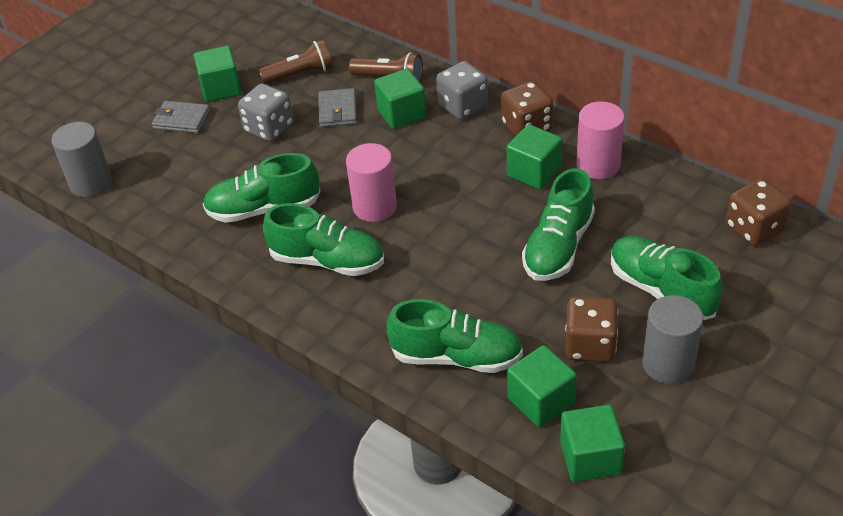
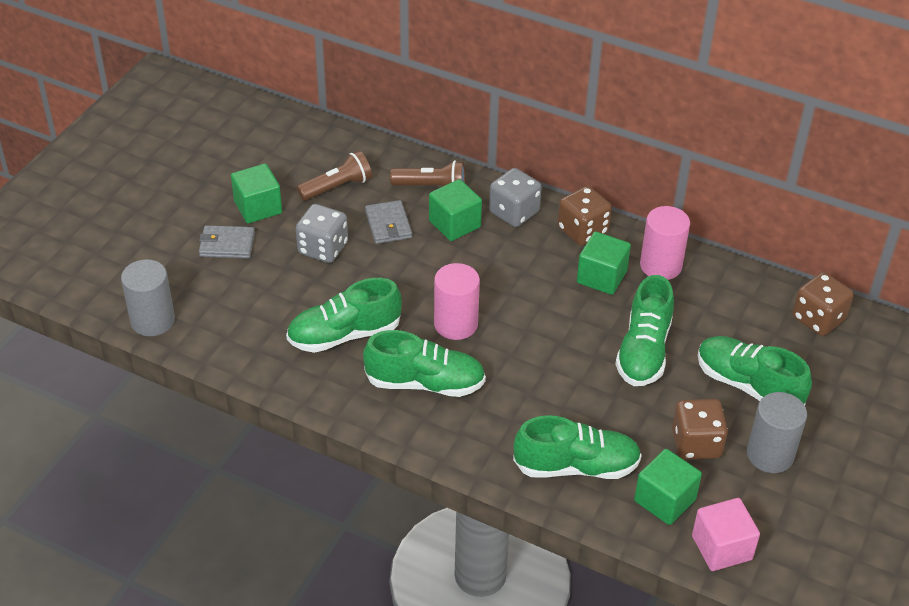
camera: 15 degrees left, 0 degrees up
green cube [560,405,625,482] -> pink cube [692,498,760,571]

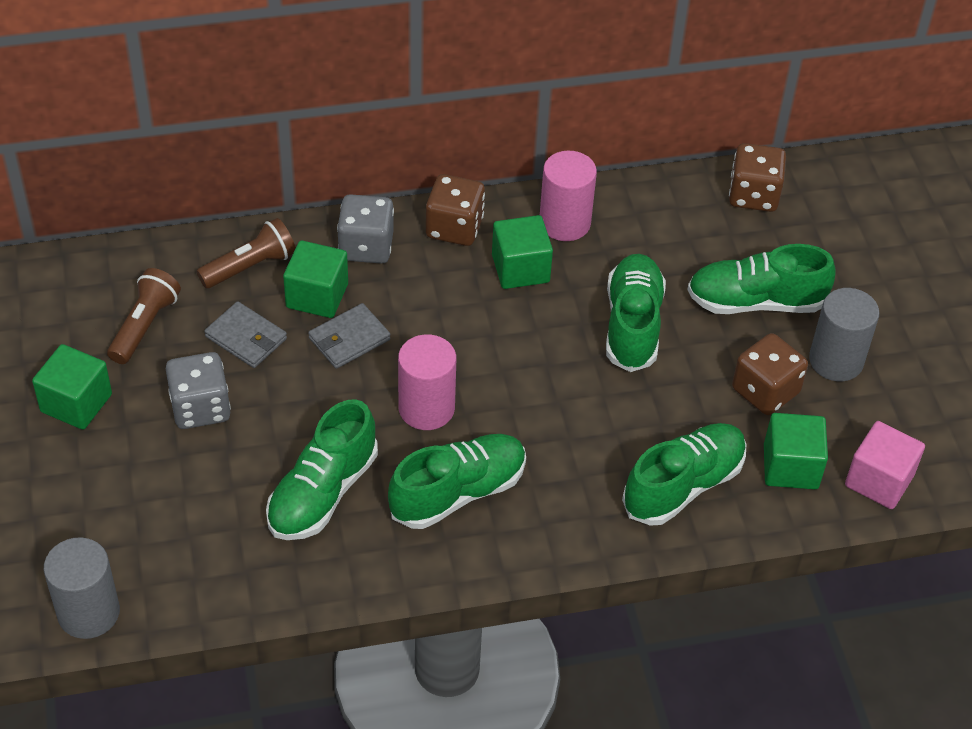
camera: 40 degrees left, 5 degrees up
grey wallet [199,225,255,259] -> grey wallet moved to [308,303,391,369]
green shoe [615,275,674,386] -> green shoe turned 150 degrees counterclockwise [606,254,666,372]

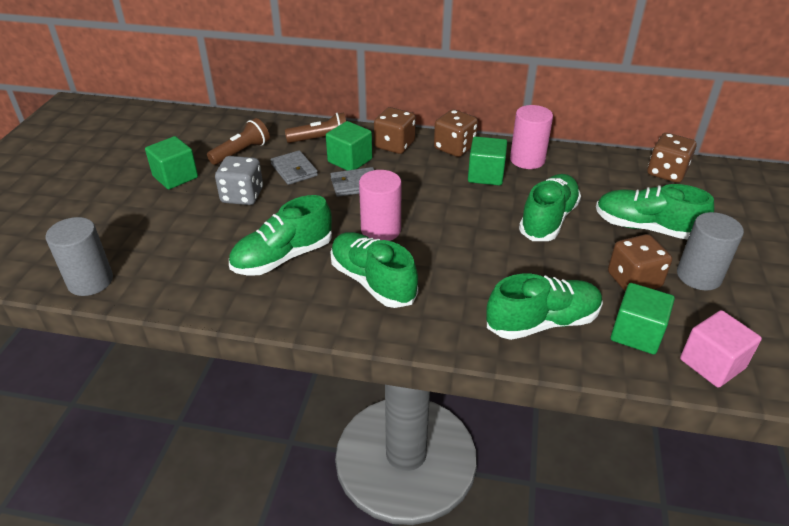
camera: 25 degrees right, 10 degrees down
grey dice [337,194,394,264] -> brown dice [374,107,416,154]
green shoe [388,434,526,529] -> green shoe turned 120 degrees counterclockwise [330,232,418,308]

